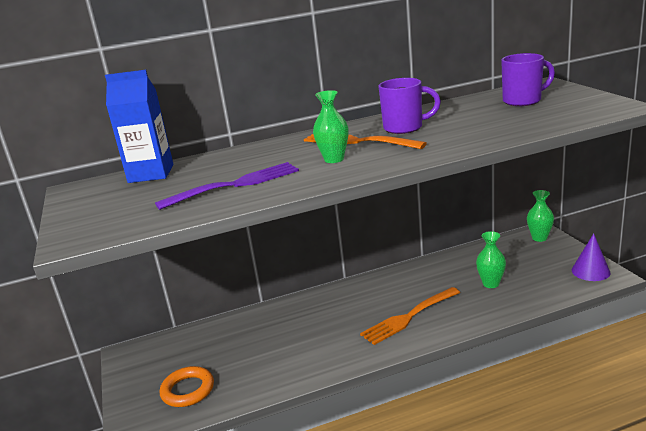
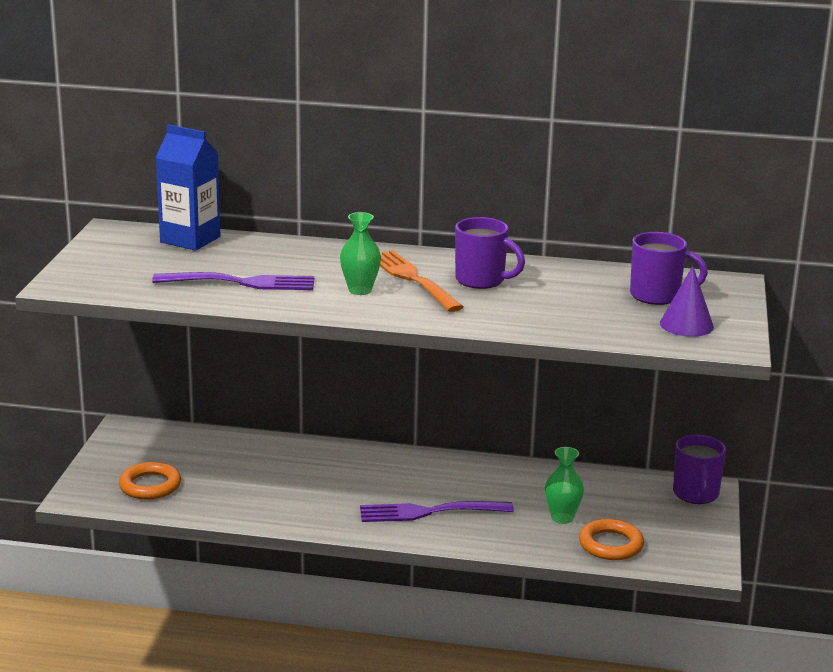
camera: 25 degrees right, 0 degrees up
orange fork [360,287,460,345] -> purple fork [360,501,514,522]
green vase [527,190,554,242] -> purple mug [673,435,726,504]
purple cone [572,233,611,281] -> purple cone moved to [660,266,714,337]
none -> orange ring [579,519,644,560]

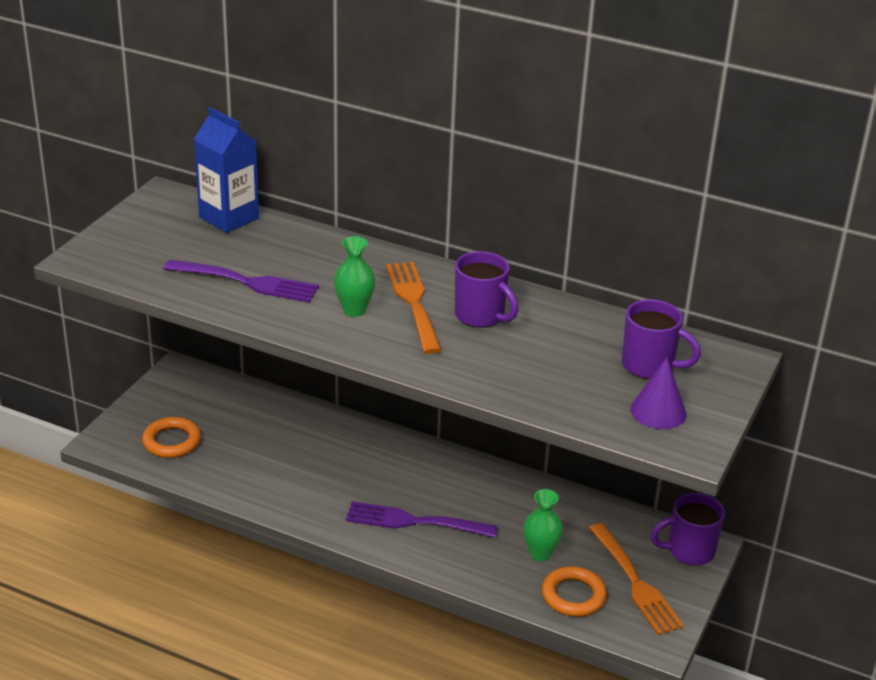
camera: 15 degrees right, 10 degrees up
purple mug [673,435,726,504] -> purple mug turned 60 degrees clockwise [650,493,725,566]
none -> orange fork [589,523,684,635]

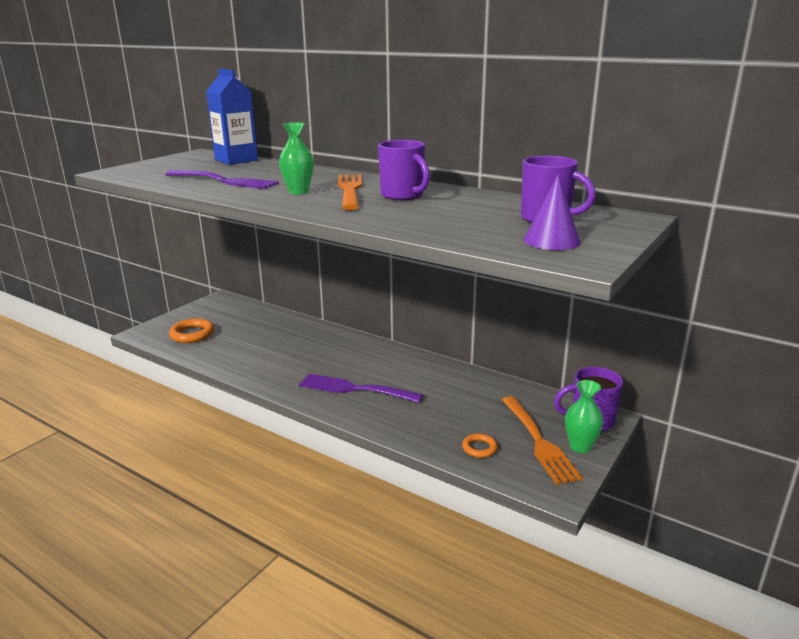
camera: 10 degrees right, 10 degrees down
green vase [524,489,563,561] -> green vase moved to [565,380,604,453]
orange ring [542,566,607,617] -> orange ring [462,434,498,458], size x0.59

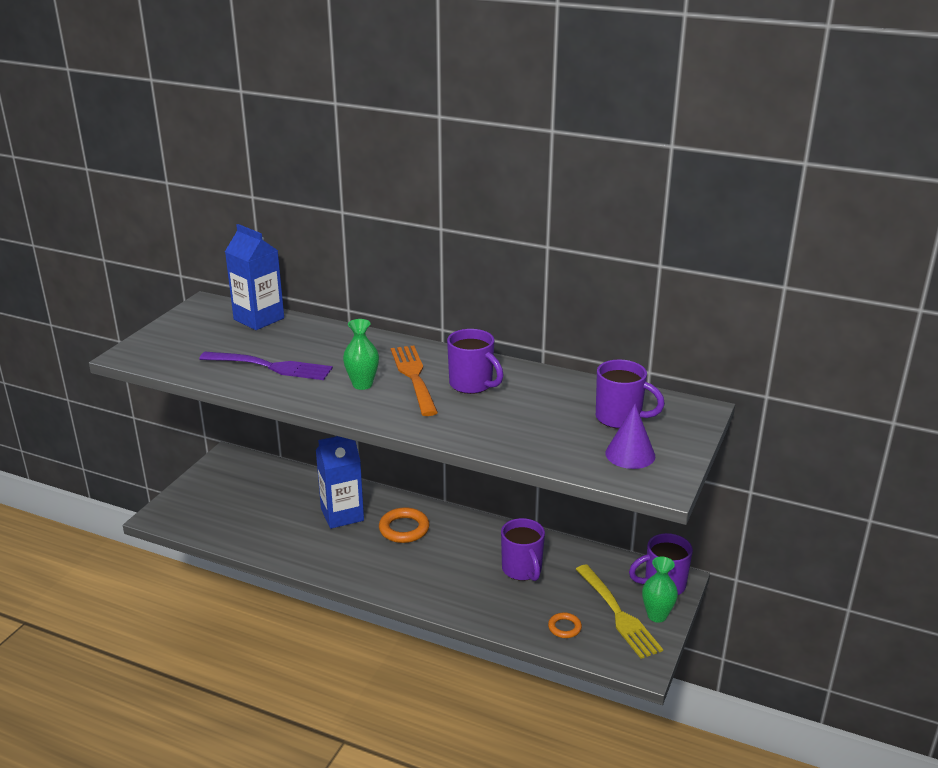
camera: 10 degrees left, 5 degrees up
orange ring [169,318,214,343] -> orange ring moved to [379,507,430,543]
purple fork [299,374,423,403] -> none
orange fork [502,396,583,485] -> yellow fork [576,565,663,659]
none -> blue carton [316,436,364,529]
none -> purple mug [501,518,545,581]

